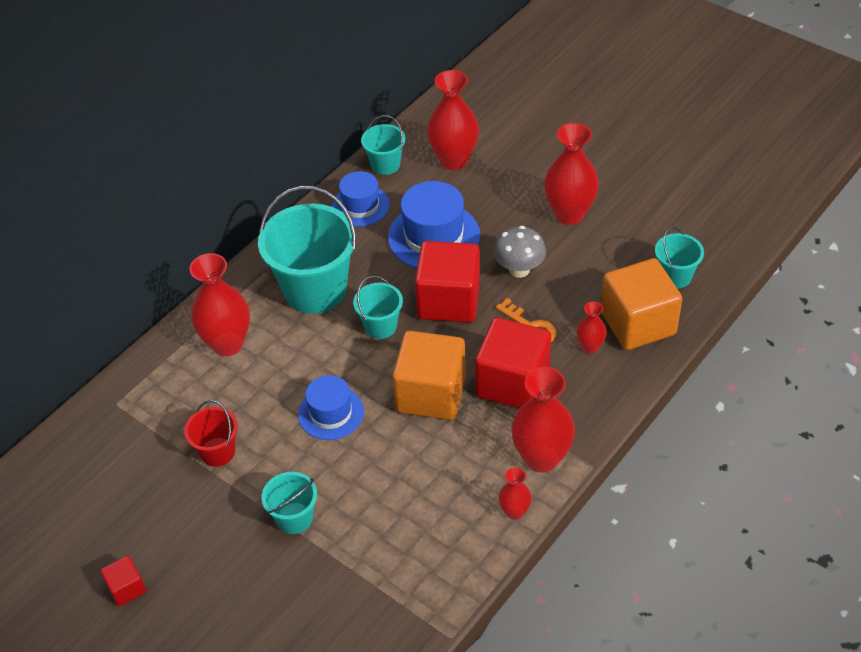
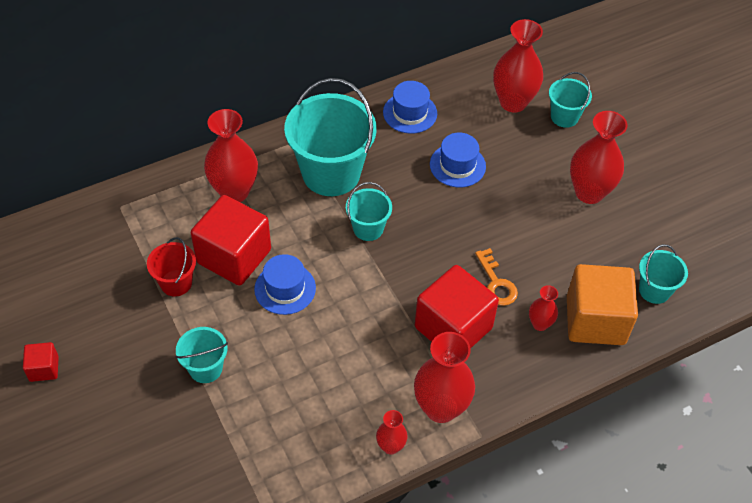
camera: 20 degrees right, 5 degrees up
turquoise bucket [361,115,406,175] -> turquoise bucket moved to [549,72,592,128]
blue hat [388,181,480,268] -> blue hat [430,133,486,187], size x0.64
orange cube [392,331,466,420] -> none
red cube [415,241,480,323] -> red cube moved to [191,195,271,286]
grey mushroom [493,226,546,278] -> none

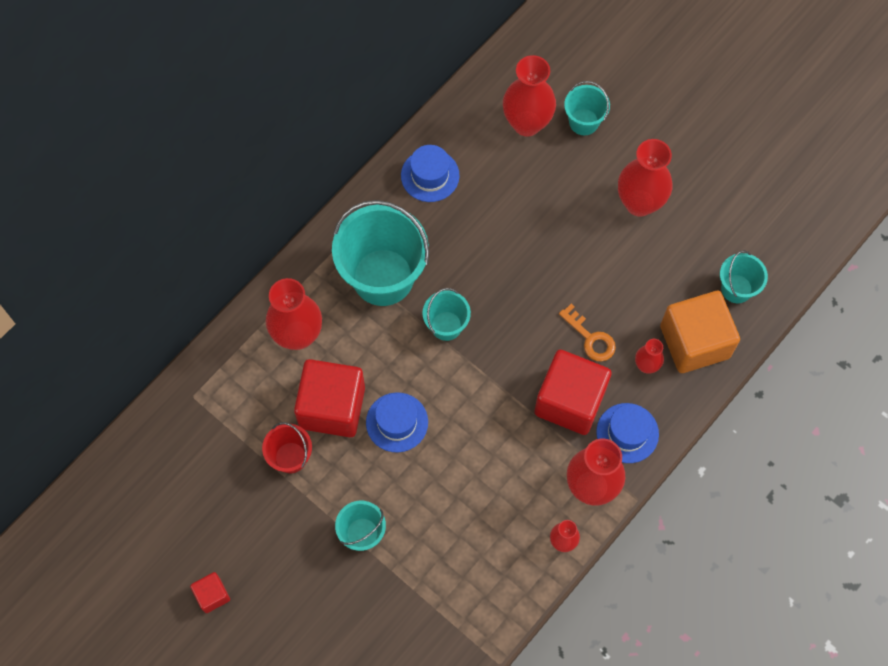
camera: 20 degrees left, 15 degrees up
blue hat [430,133,486,187] -> blue hat moved to [596,403,659,463]

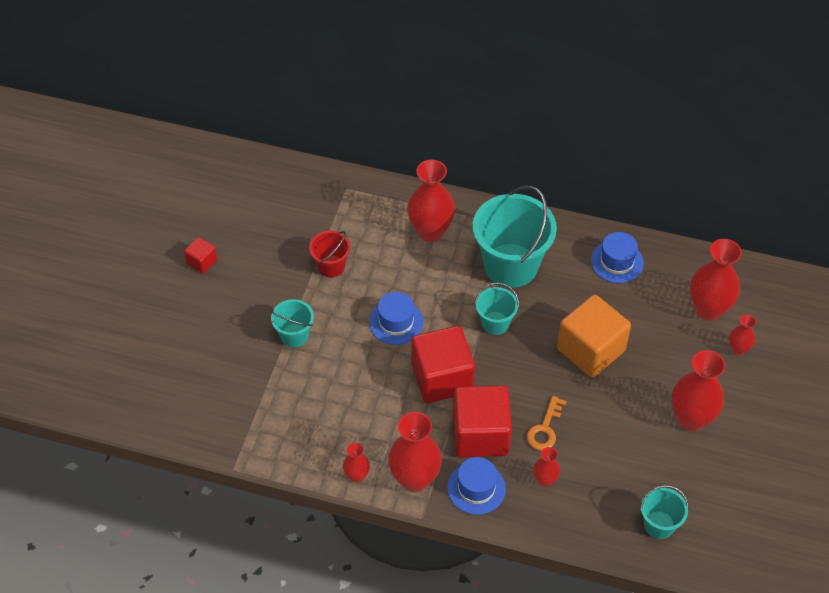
camera: 65 degrees right, 15 degrees down
red cube [294,359,365,437] -> red cube moved to [411,326,475,403]
turquoise bucket [564,81,610,135] -> red vase [729,315,756,355]
orange cube [660,291,740,373] -> orange cube moved to [557,294,631,378]

